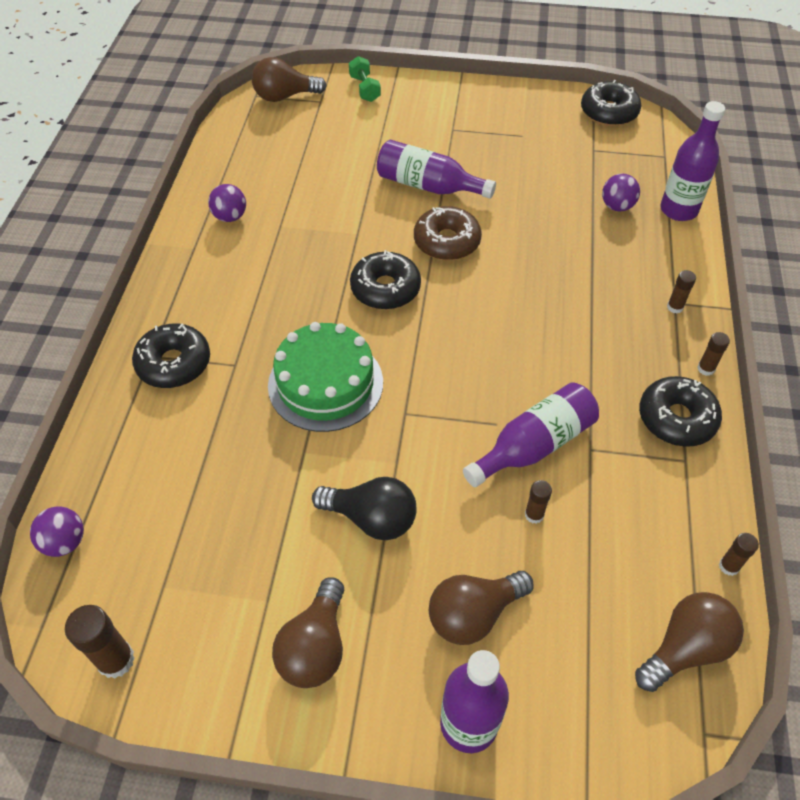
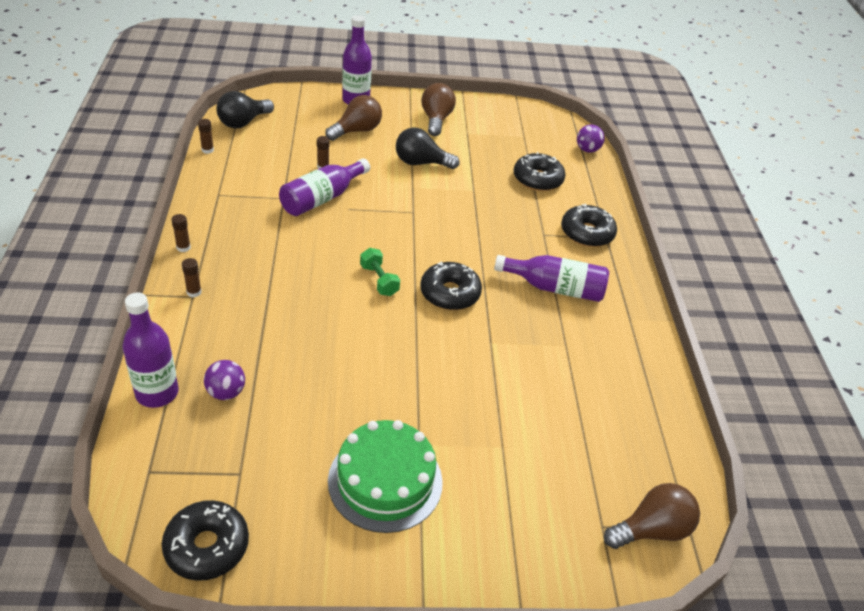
camera: 165 degrees right, 10 degrees down
brown glue stick [65,605,135,679] -> none
purple ball [208,184,246,222] -> none
green cake [268,322,383,432] -> green cake moved to [328,420,443,533]
green dumbbell [349,56,381,102] -> green dumbbell moved to [360,248,400,296]
purple bottle [377,140,496,199] -> purple bottle moved to [494,255,609,302]
brown donut [414,206,482,260] -> none
brown light bulb [635,592,744,692] -> black light bulb [216,91,274,129]
black donut [639,376,722,447] -> black donut moved to [514,152,566,191]

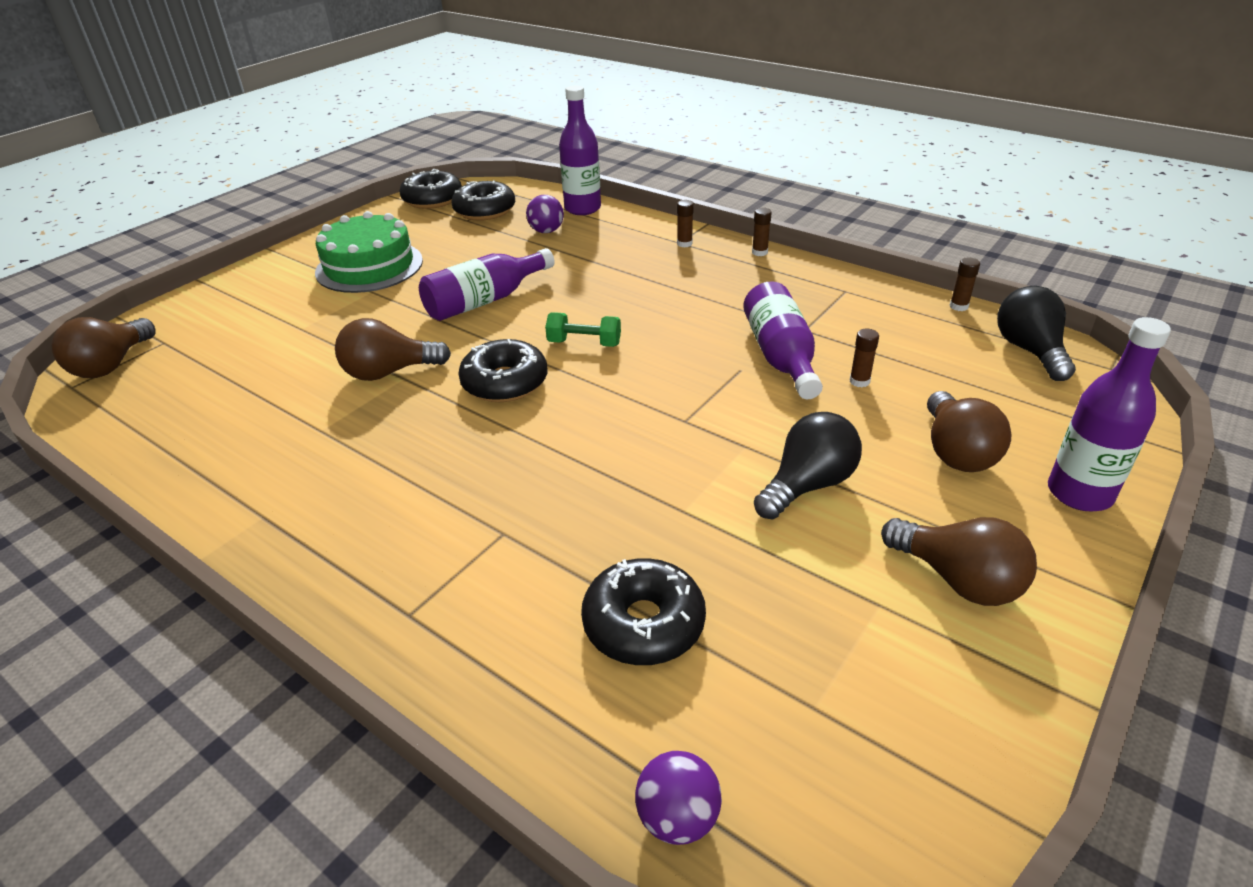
camera: 135 degrees right, 5 degrees down
purple bottle [494,255,609,302] -> purple bottle moved to [419,248,555,321]
black donut [561,204,617,247] -> black donut moved to [451,180,515,221]
none -> brown light bulb [335,318,451,381]

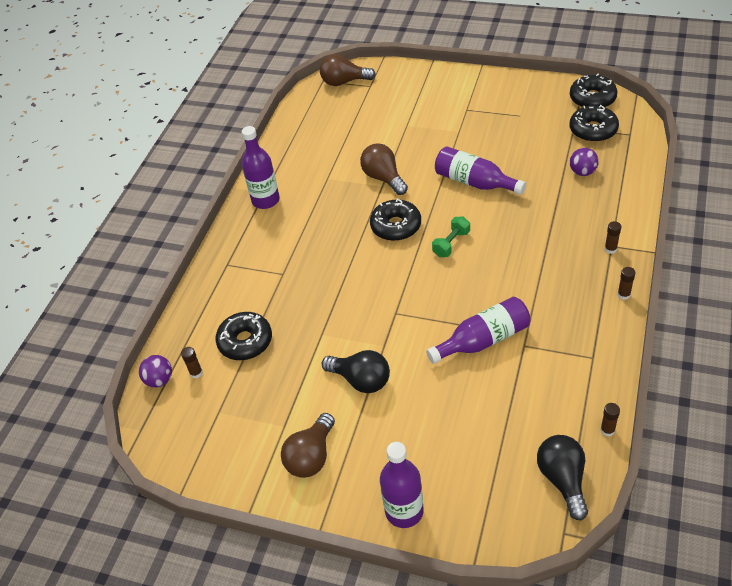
camera: 75 degrees right, 10 degrees up
green cake [315,211,423,293] -> none
green dumbbell [545,312,621,347] -> green dumbbell turned 45 degrees clockwise [432,216,470,257]
purple bottle [559,85,601,215] -> purple bottle moved to [242,126,280,209]
brown glue stick [850,329,879,387] -> brown glue stick moved to [181,347,203,379]
brown light bulb [927,391,1011,472] -> none
black light bulb [997,286,1076,381] -> black light bulb turned 75 degrees counterclockwise [537,435,588,521]

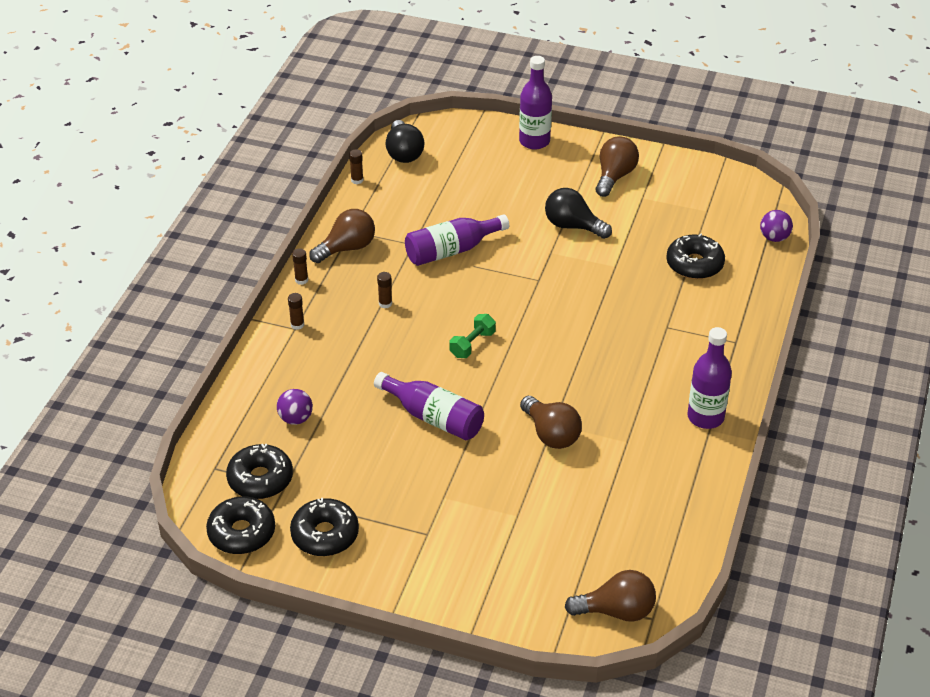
camera: 175 degrees right, 5 degrees down
brown glue stick [181,347,203,379] -> brown glue stick moved to [377,272,392,308]
black donut [370,198,421,241] -> black donut moved to [290,498,359,556]
none -> brown light bulb [309,209,375,263]

